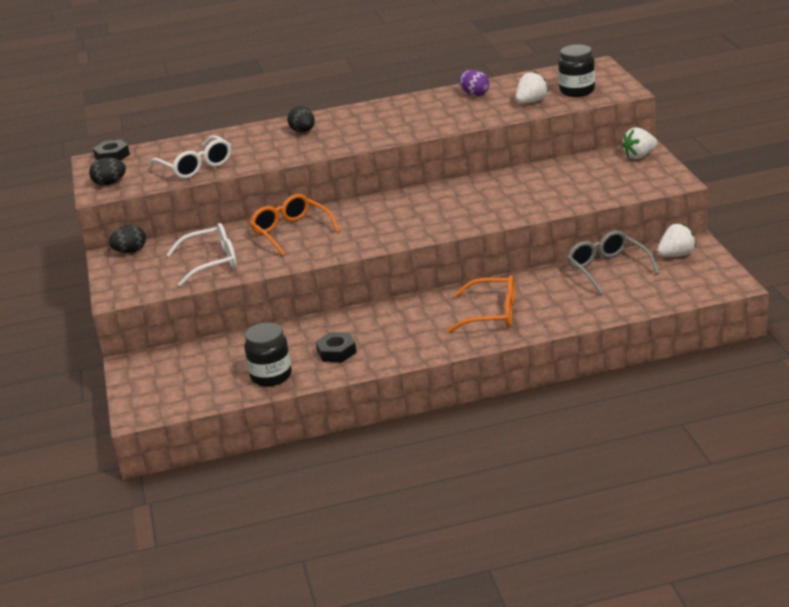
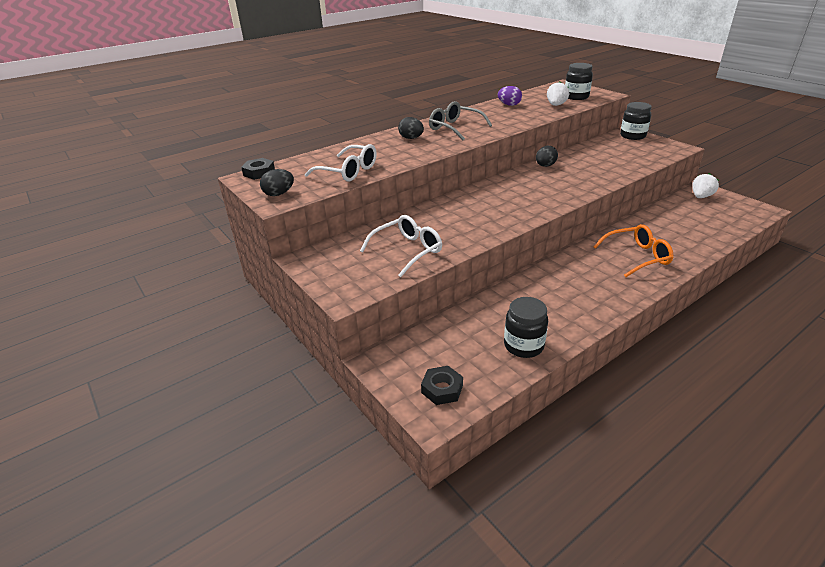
camera: 25 degrees left, 5 degrees up
black egg [109,225,146,253] -> black egg moved to [536,146,558,167]
orange glasses [250,194,340,256] -> none
black nut [316,332,357,362] -> black nut moved to [421,366,463,405]
grey glasses [567,230,659,295] -> grey glasses moved to [429,101,492,140]
white strawberry [622,127,658,159] -> black jar [620,102,652,140]

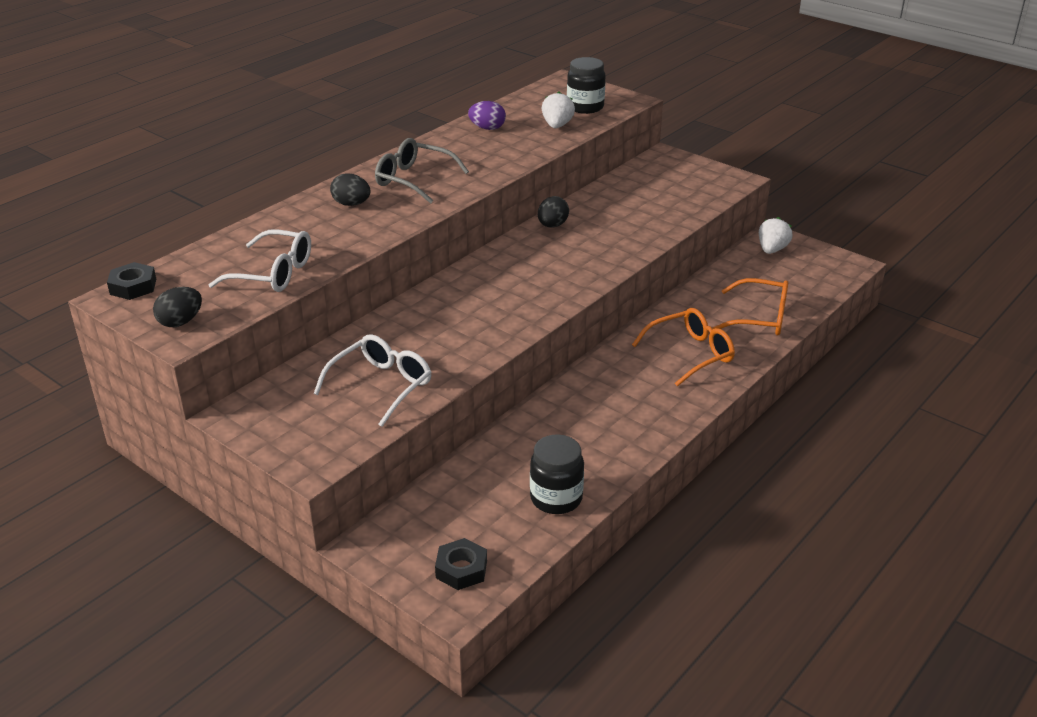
camera: 15 degrees left, 0 degrees up
black jar [620,102,652,140] -> none
none -> orange glasses [712,278,788,336]

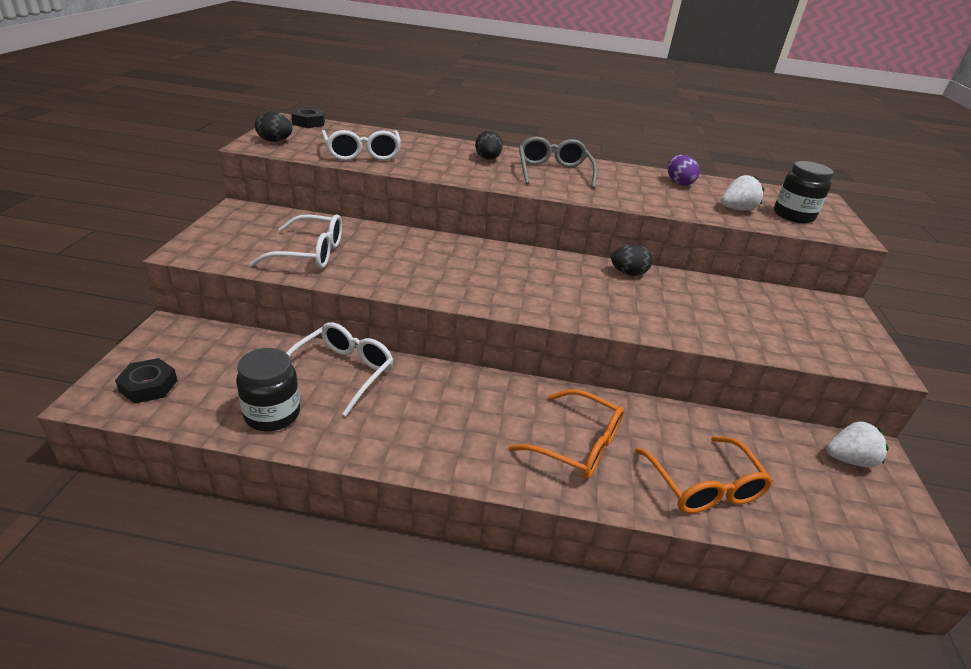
camera: 55 degrees right, 0 degrees up
none -> white glasses [287,322,393,416]

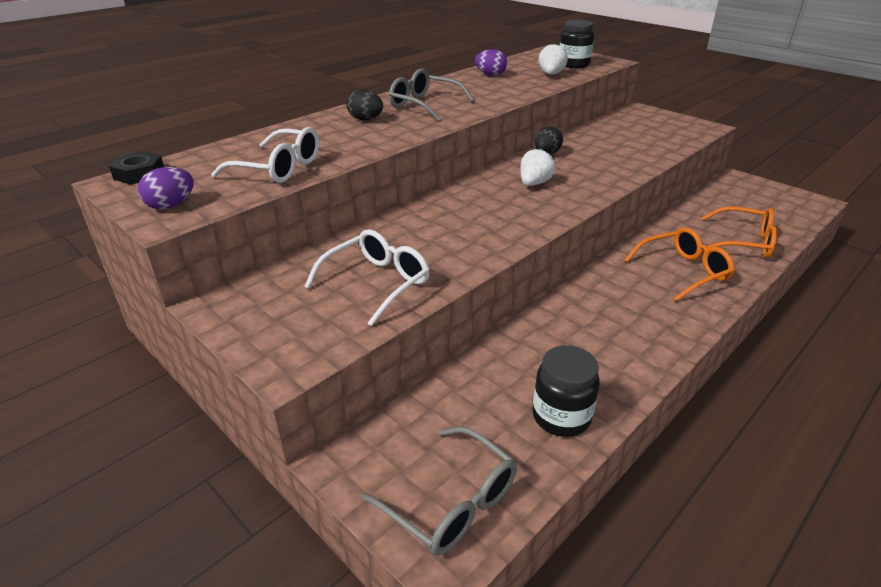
camera: 50 degrees left, 0 degrees up
black nut [115,358,178,404] -> grey glasses [362,426,517,556]
black egg [255,112,292,142] -> purple egg [138,167,194,209]
white glasses [287,322,393,416] -> none
white strawberry [826,422,889,468] -> white strawberry moved to [520,148,555,186]

